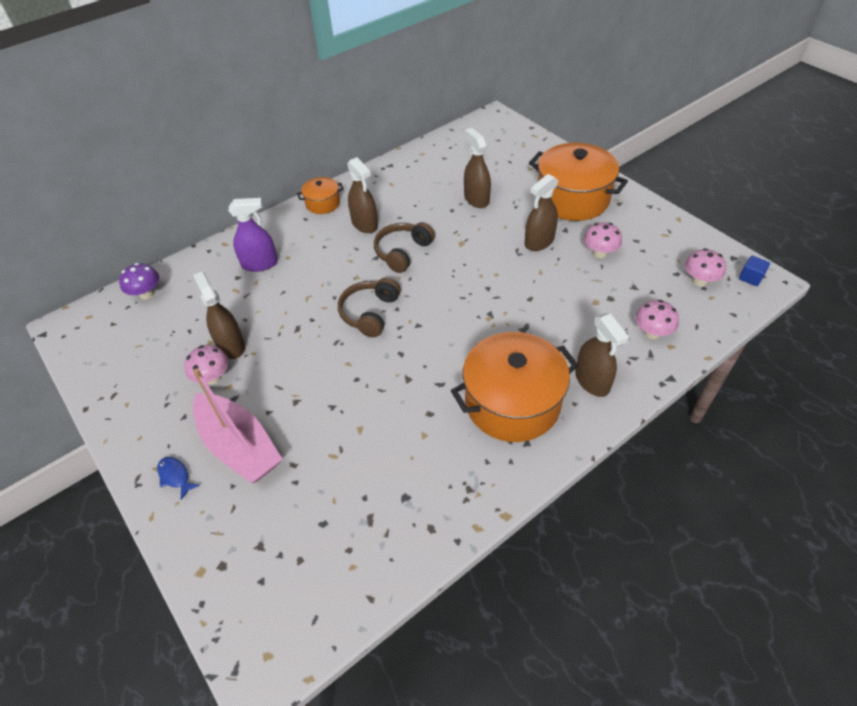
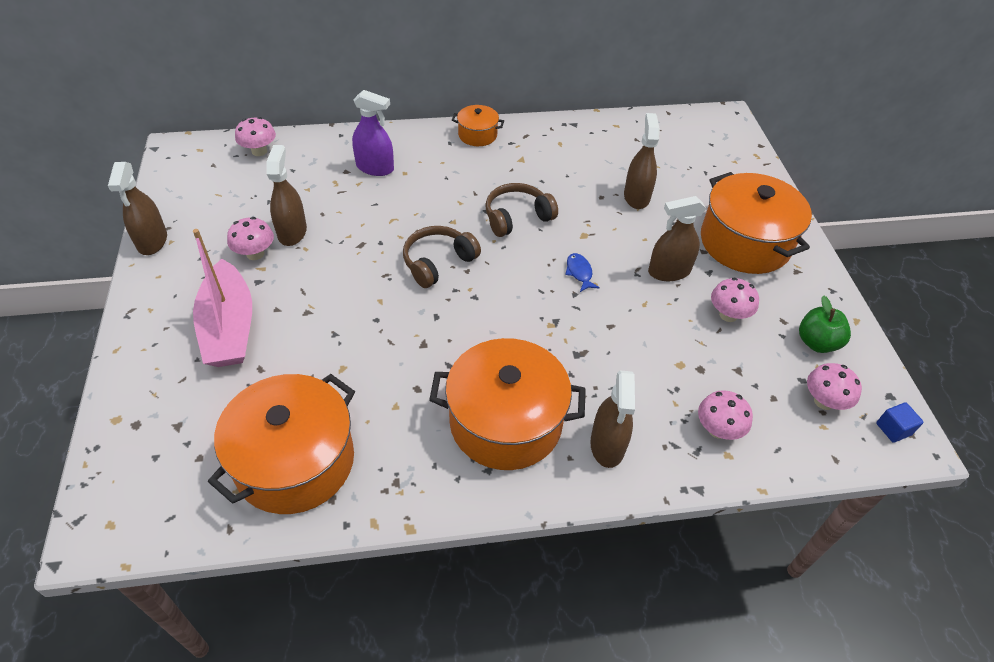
camera: 25 degrees right, 0 degrees up
purple mushroom [119,263,159,300] -> pink mushroom [235,117,276,156]
blue fish [157,457,200,500] -> blue fish moved to [565,253,600,292]
brown spray bottle [347,157,378,233] -> brown spray bottle moved to [108,162,167,255]
none -> orange pot [208,374,355,514]
none -> green apple [799,295,851,353]

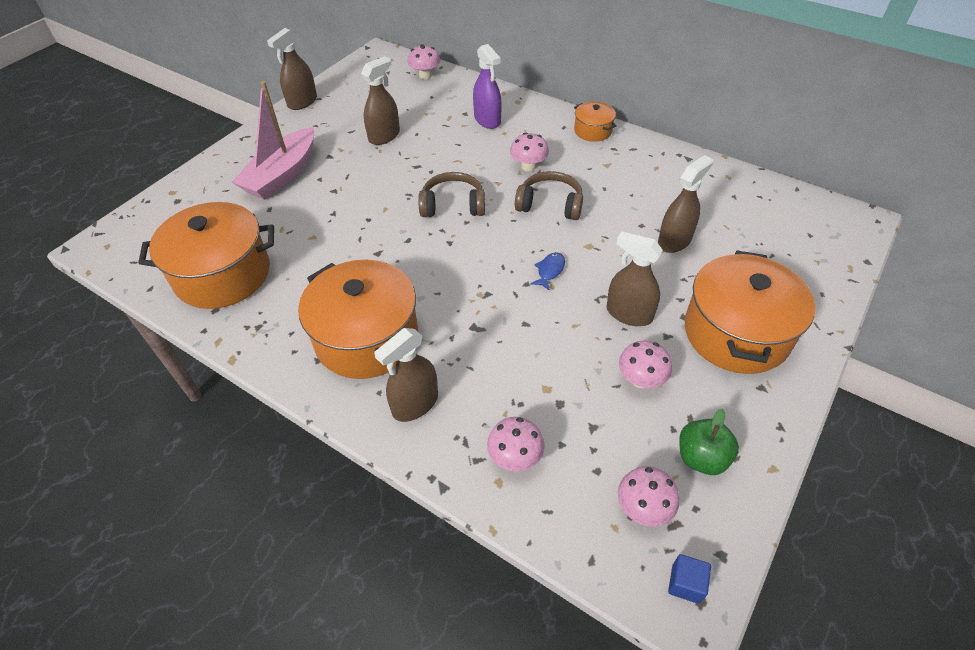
camera: 45 degrees right, 0 degrees up
pink mushroom [227,217,274,260] -> pink mushroom moved to [510,132,549,171]

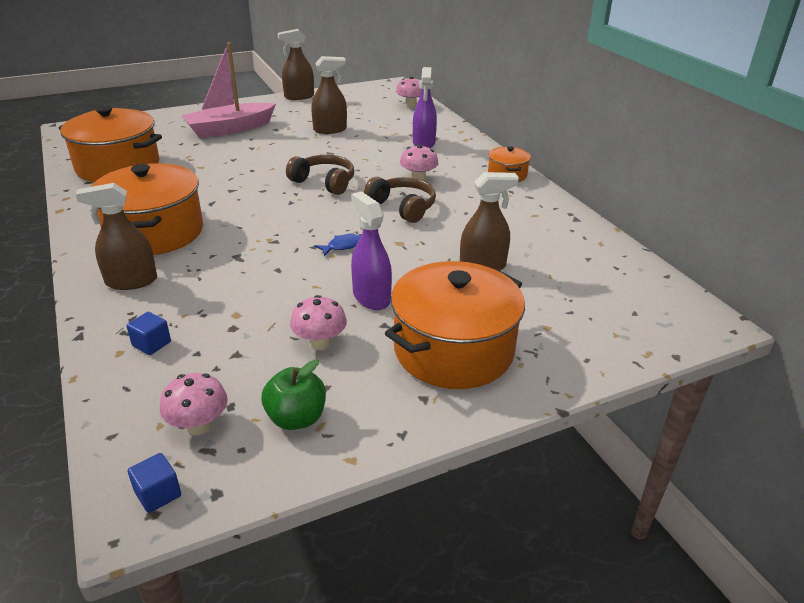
camera: 30 degrees right, 15 degrees down
pink mushroom [487,417,545,471] -> blue cube [126,312,171,355]
brown spray bottle [606,231,663,326] -> purple spray bottle [351,191,392,310]

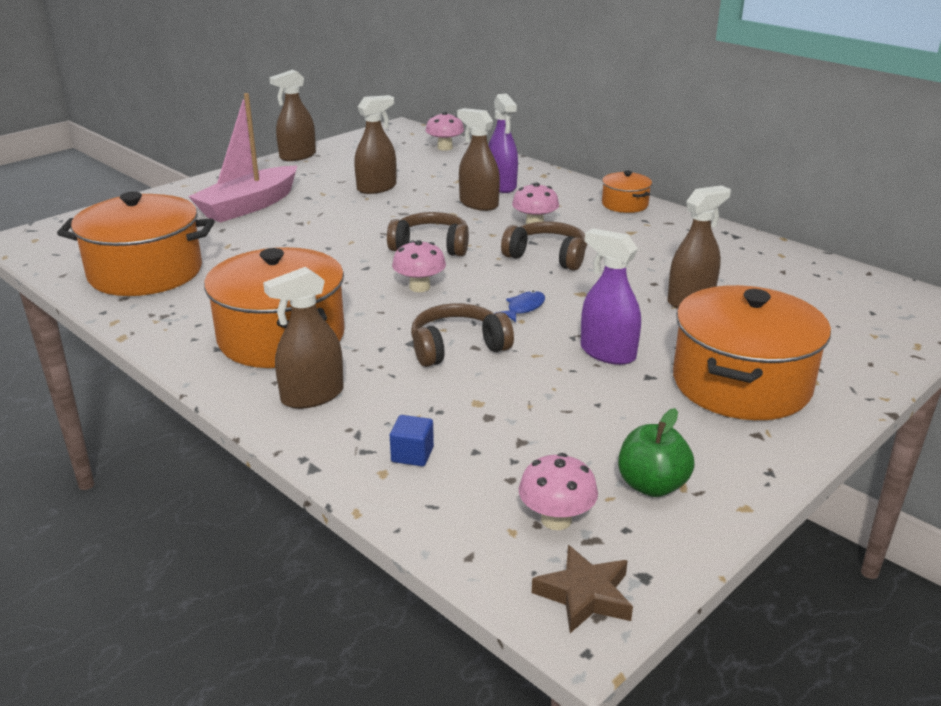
camera: 20 degrees left, 5 degrees down
blue cube [128,453,181,513] -> brown star [532,545,633,633]
pink mushroom [290,295,347,350] -> pink mushroom moved to [392,240,446,292]
none -> brown headphones [411,303,514,367]
none -> brown spray bottle [457,108,500,211]

